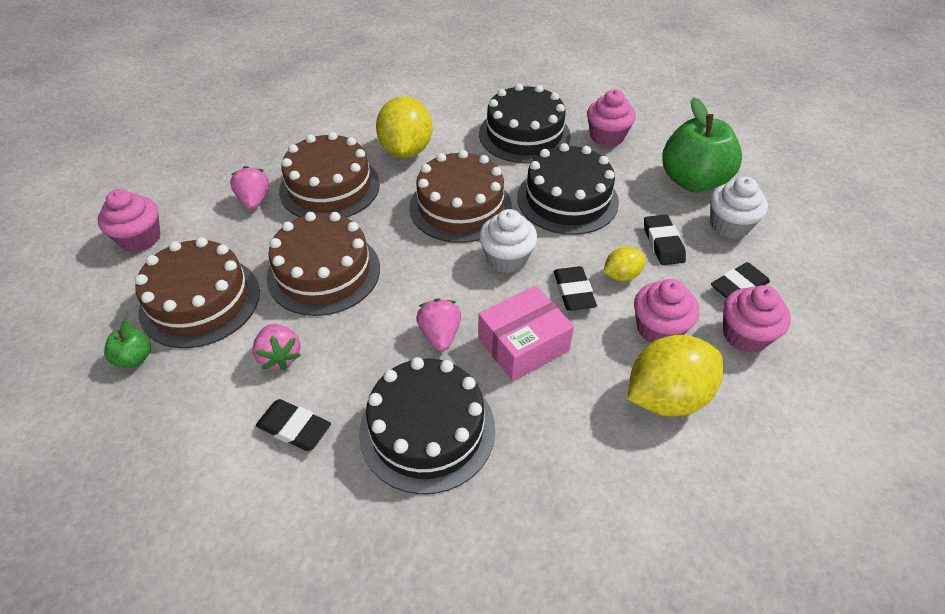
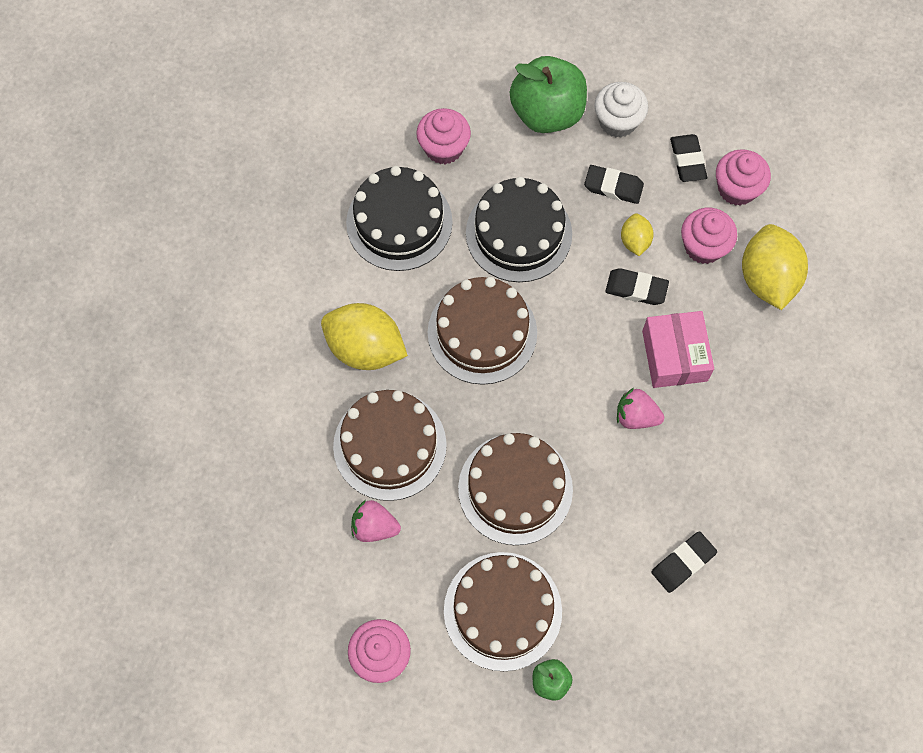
camera: 65 degrees left, 20 degrees up
pink strawberry [252,324,301,370] -> none
black cake [359,357,495,494] -> none
white cupcake [479,209,538,273] -> none

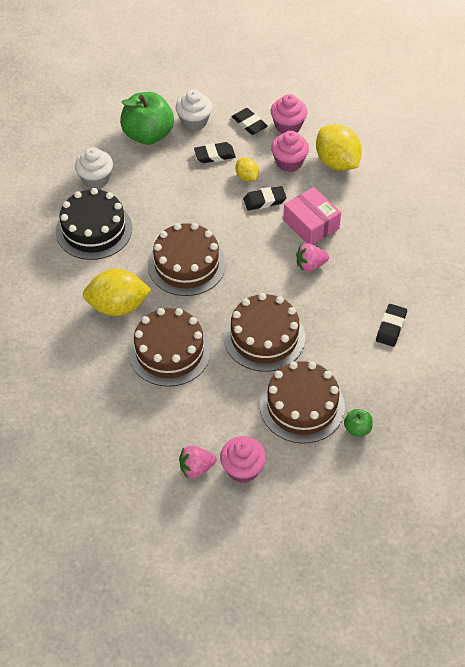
camera: 30 degrees left, 15 degrees down
pink strawberry [351,500,401,542] -> pink strawberry moved to [179,446,217,478]
pink cupcake [416,108,471,164] -> white cupcake [75,147,113,189]
black cake [466,177,572,282] -> none

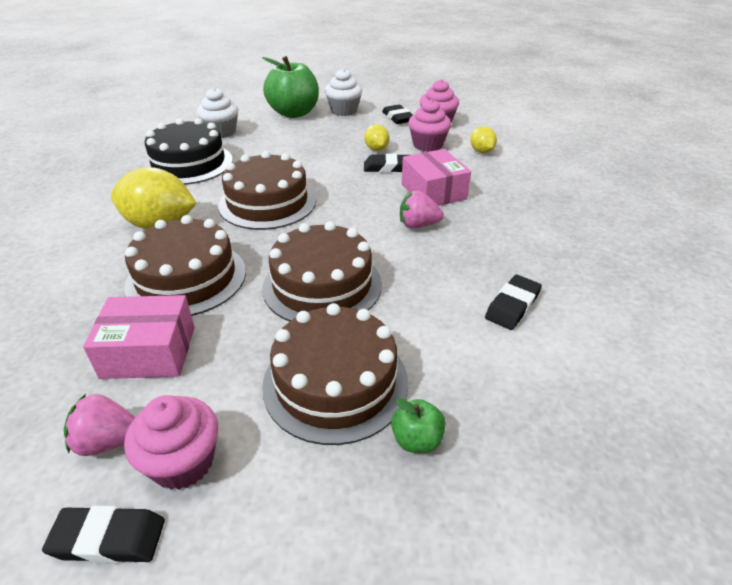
camera: 15 degrees right, 15 degrees down
black eraser [194,142,236,163] -> black eraser moved to [42,506,165,564]
yellow lemon [316,124,362,171] -> yellow lemon [470,126,497,153], size x0.51
none -> pink box [83,295,195,379]

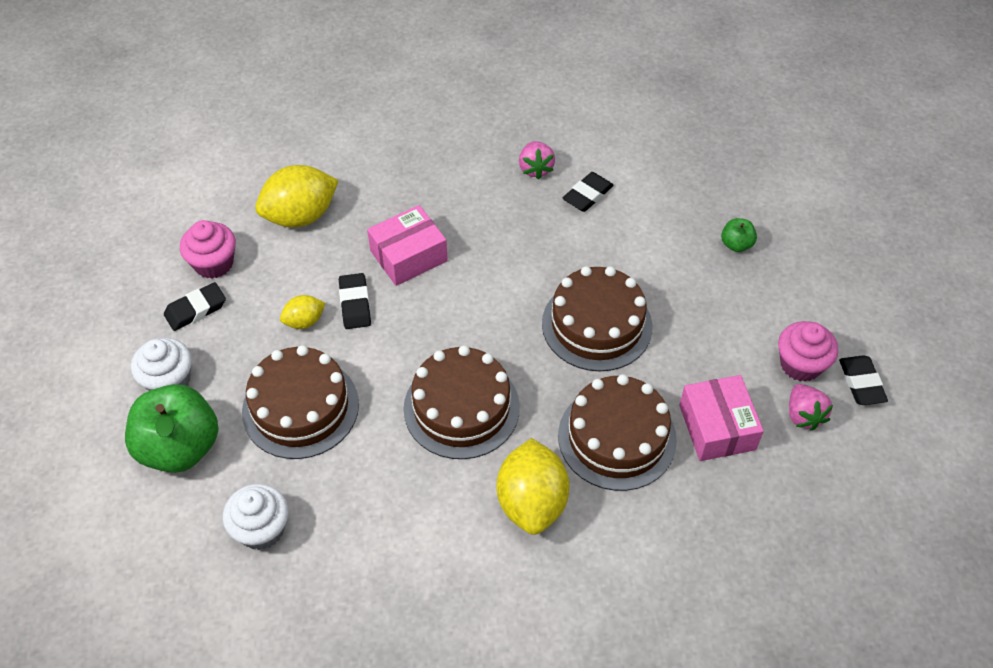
camera: 100 degrees left, 15 degrees up
black cake [144,118,233,185] -> none
brown cake [262,303,408,445] -> brown cake moved to [242,345,359,459]
pink strawberry [400,190,444,228] -> pink strawberry moved to [519,141,555,179]
pink cupcake [408,99,451,152] -> none
yellow lemon [470,126,497,153] -> yellow lemon [255,165,339,227], size x1.94
black eraser [485,275,542,330] -> black eraser turned 75 degrees counterclockwise [563,172,614,212]

